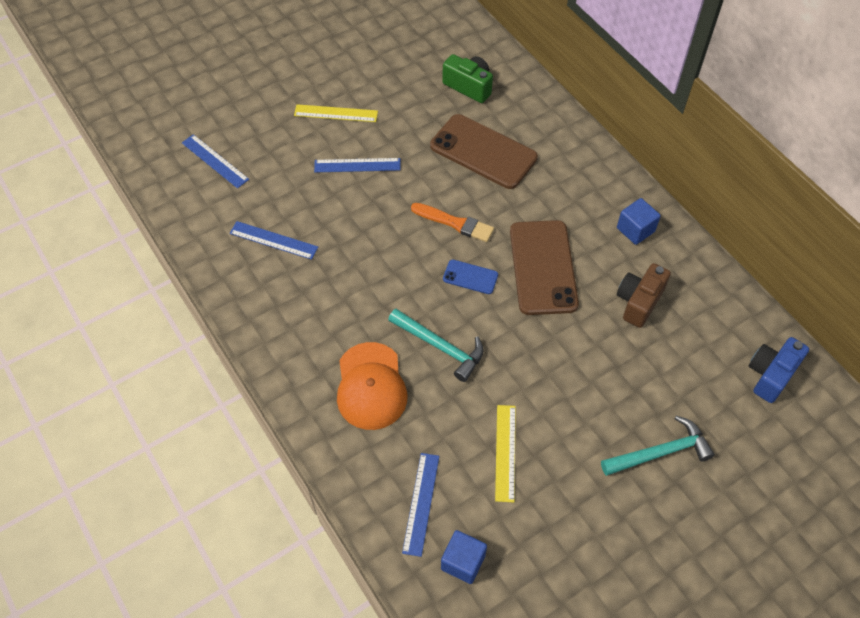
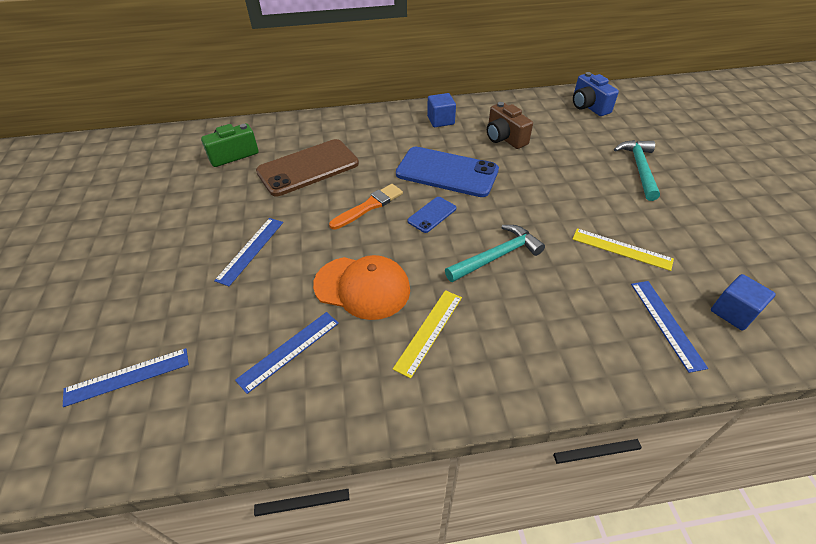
camera: 65 degrees left, 10 degrees down
yellow ruler [294,104,378,122] -> yellow ruler moved to [393,290,462,379]
orange cap [337,342,407,430] -> orange cap moved to [313,255,410,320]
blue ruler [402,453,439,557] -> blue ruler turned 45 degrees clockwise [631,281,708,373]
brown phone [510,220,579,315] -> blue phone [396,147,499,197]

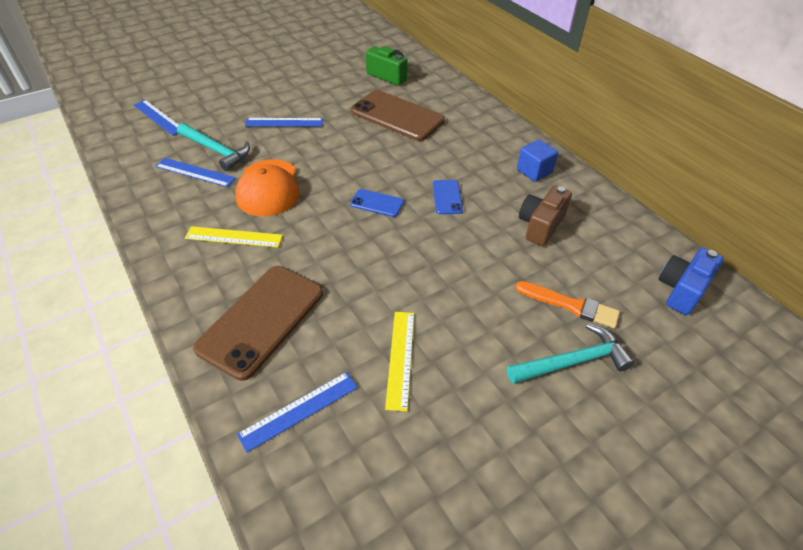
camera: 65 degrees right, 0 degrees up
orange brush [329,184,403,230] -> orange brush moved to [515,281,620,328]
blue phone [396,147,499,197] -> blue phone [433,180,463,214], size x0.47
turquoise hammer [445,225,545,282] -> turquoise hammer moved to [177,123,250,171]
blue cube [711,274,776,331] -> none
none -> brown phone [193,266,323,381]

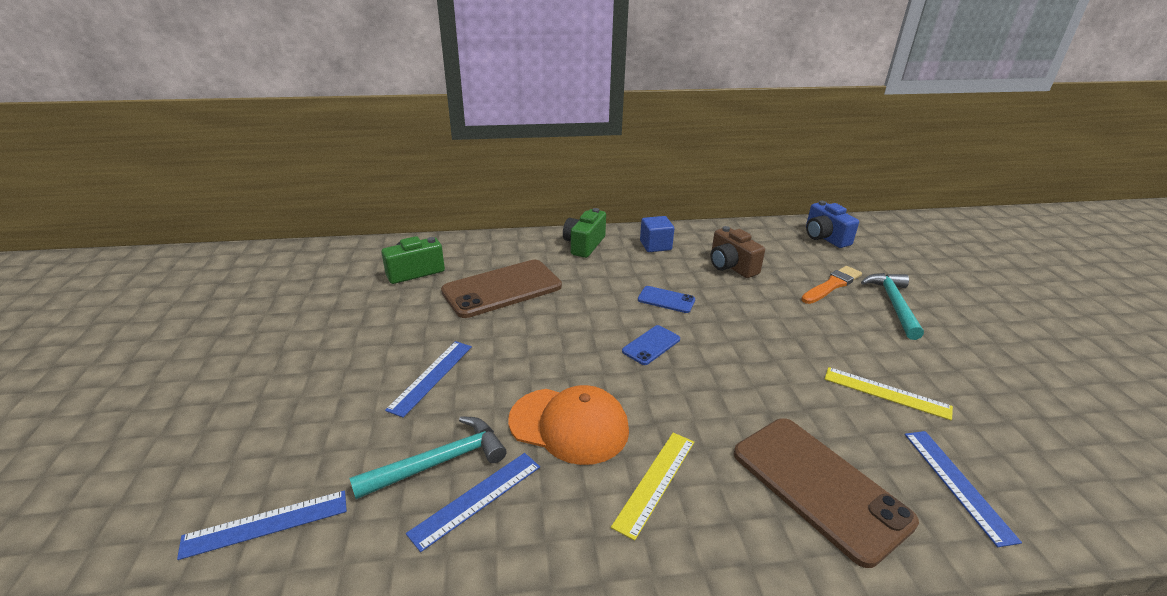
camera: 65 degrees left, 15 degrees down
none -> green camera [563,208,606,258]

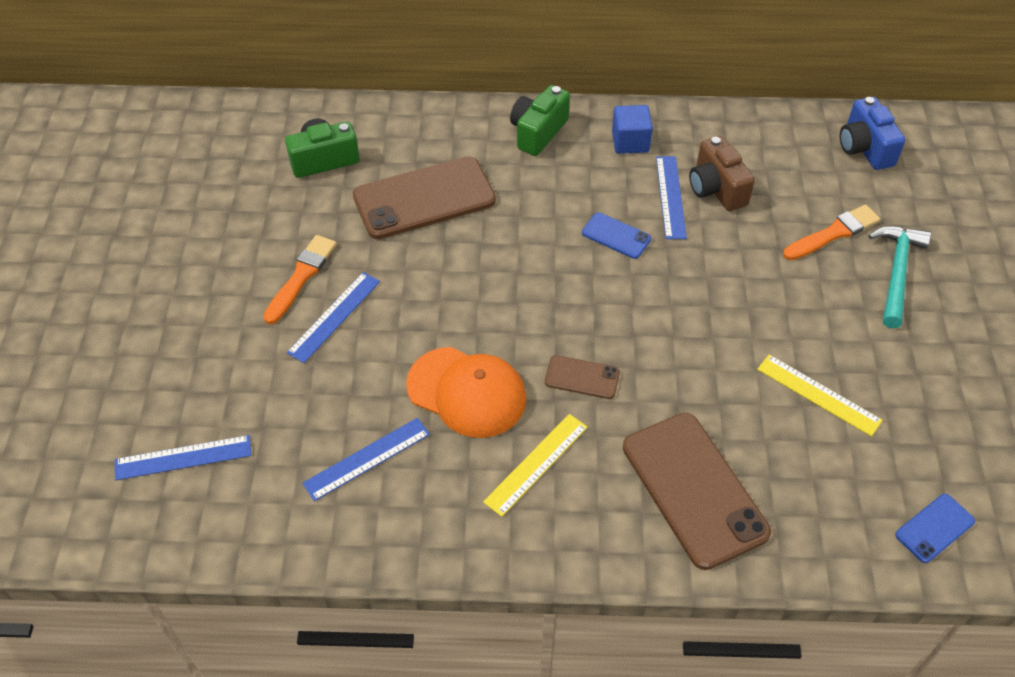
camera: 10 degrees right, 20 degrees up
turquoise hammer [349,416,507,499] -> none
blue phone [622,325,680,365] -> blue phone moved to [895,494,975,563]
blue ruler [905,431,1022,547] -> blue ruler moved to [656,156,687,239]
none -> orange brush [263,235,337,324]
none -> brown phone [545,355,620,399]

